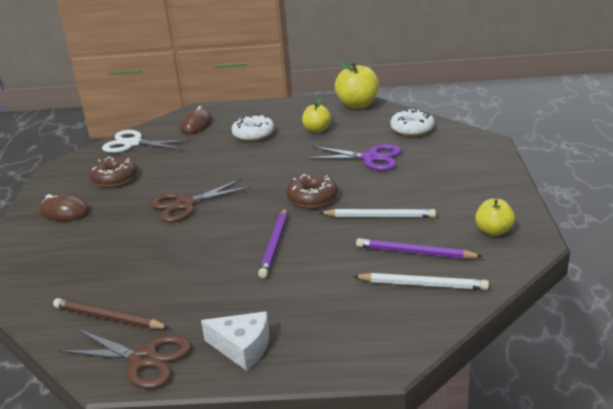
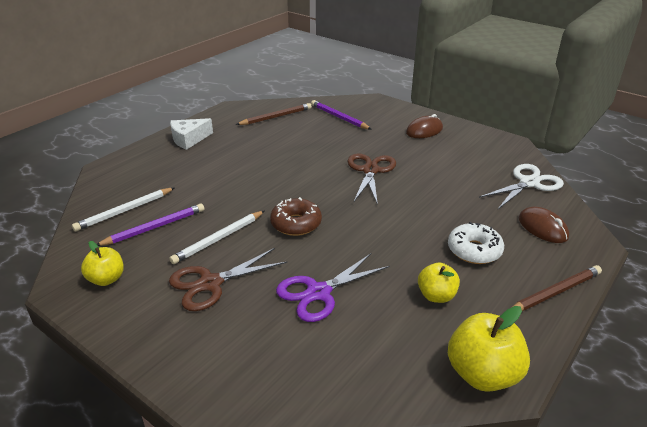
camera: 125 degrees right, 5 degrees up
brown scissors [58,329,191,389] -> brown scissors moved to [169,248,287,311]
brown donut [89,157,137,187] -> none
purple pencil [258,208,287,278] -> purple pencil moved to [311,100,372,130]
white donut [390,108,435,136] -> none
none -> brown pencil [512,265,602,311]

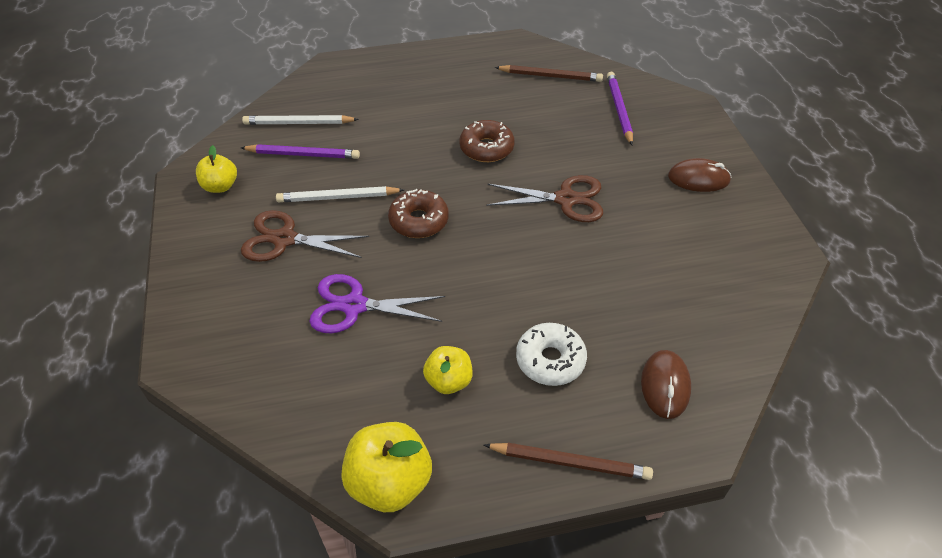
camera: 40 degrees right, 15 degrees up
white cheese [170,118,213,150] -> none
brown scissors [347,153,396,205] -> brown scissors turned 45 degrees clockwise [486,175,603,222]
white scissors [479,164,564,209] -> none
none -> brown donut [459,120,515,162]

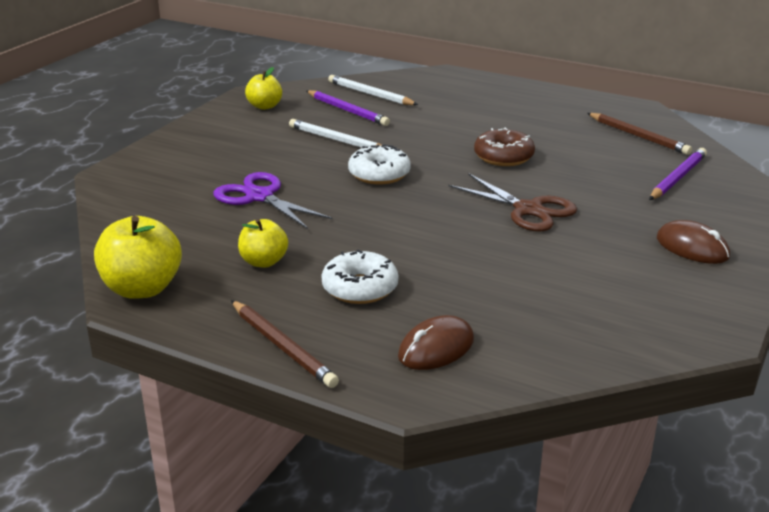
camera: 40 degrees right, 20 degrees down
brown scissors [241,210,369,262] -> none
brown donut [388,189,449,238] -> white donut [348,144,411,185]

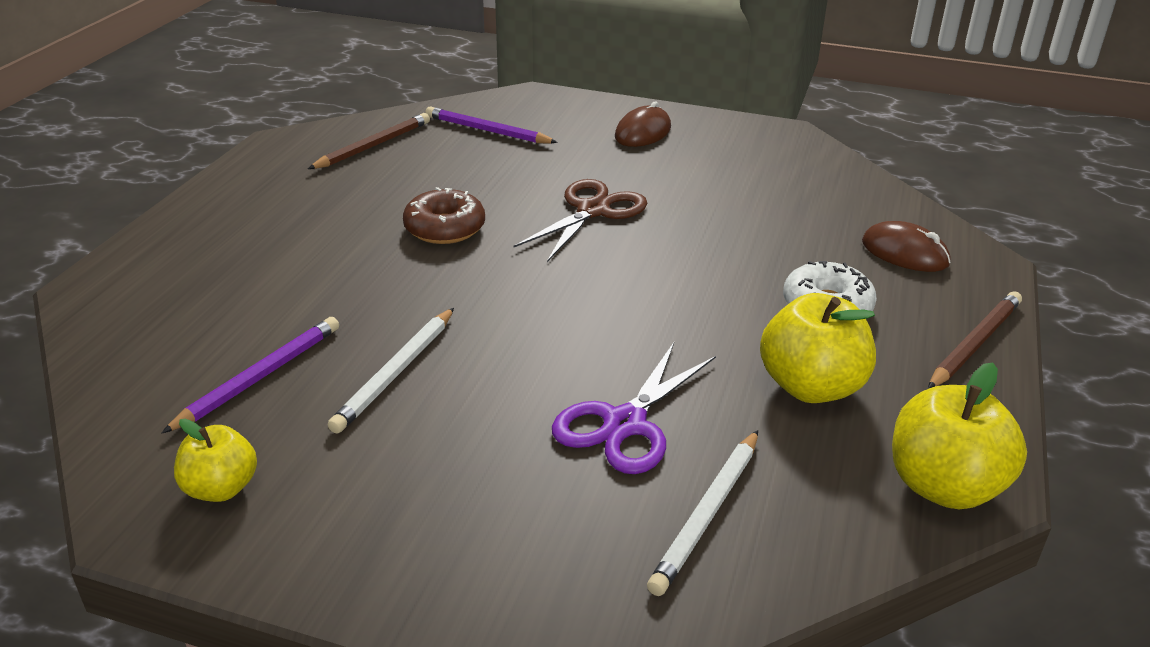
camera: 100 degrees left, 5 degrees up
yellow apple [238,219,288,268] -> yellow apple [760,293,876,403], size x1.62
white pencil [328,75,418,105] -> white pencil moved to [647,430,758,596]
white donut [348,144,411,185] -> none

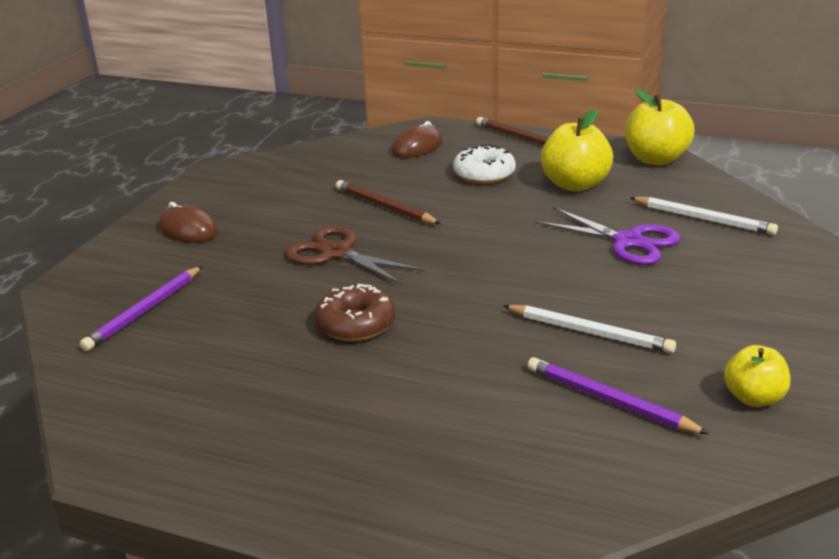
camera: 85 degrees left, 5 degrees down
brown pencil [308,113,430,169] -> brown pencil moved to [336,180,441,224]

